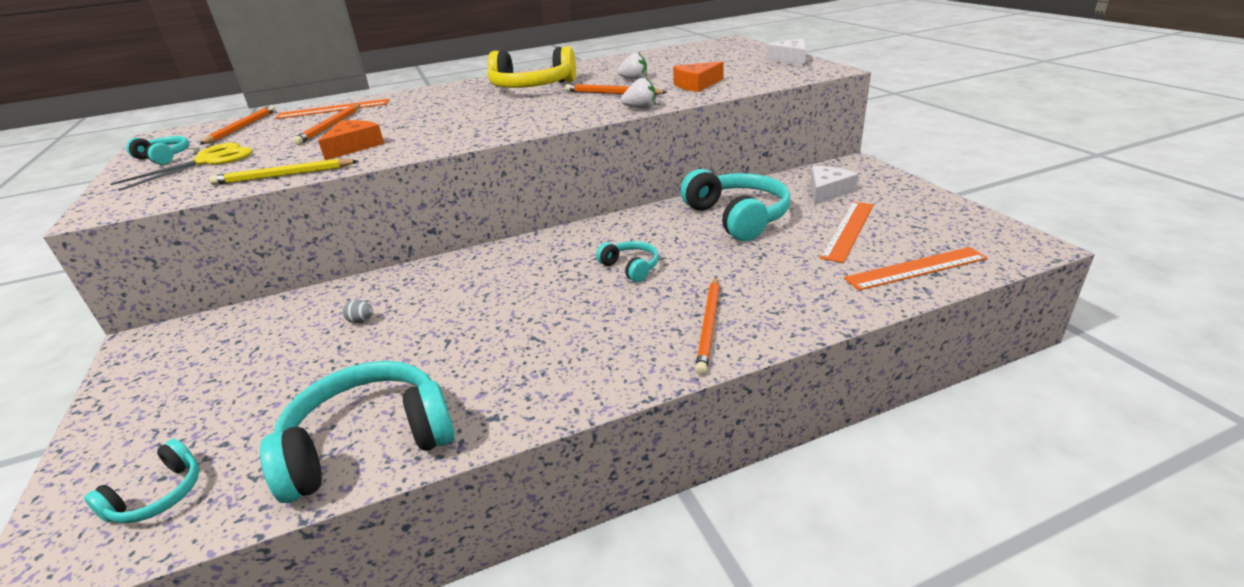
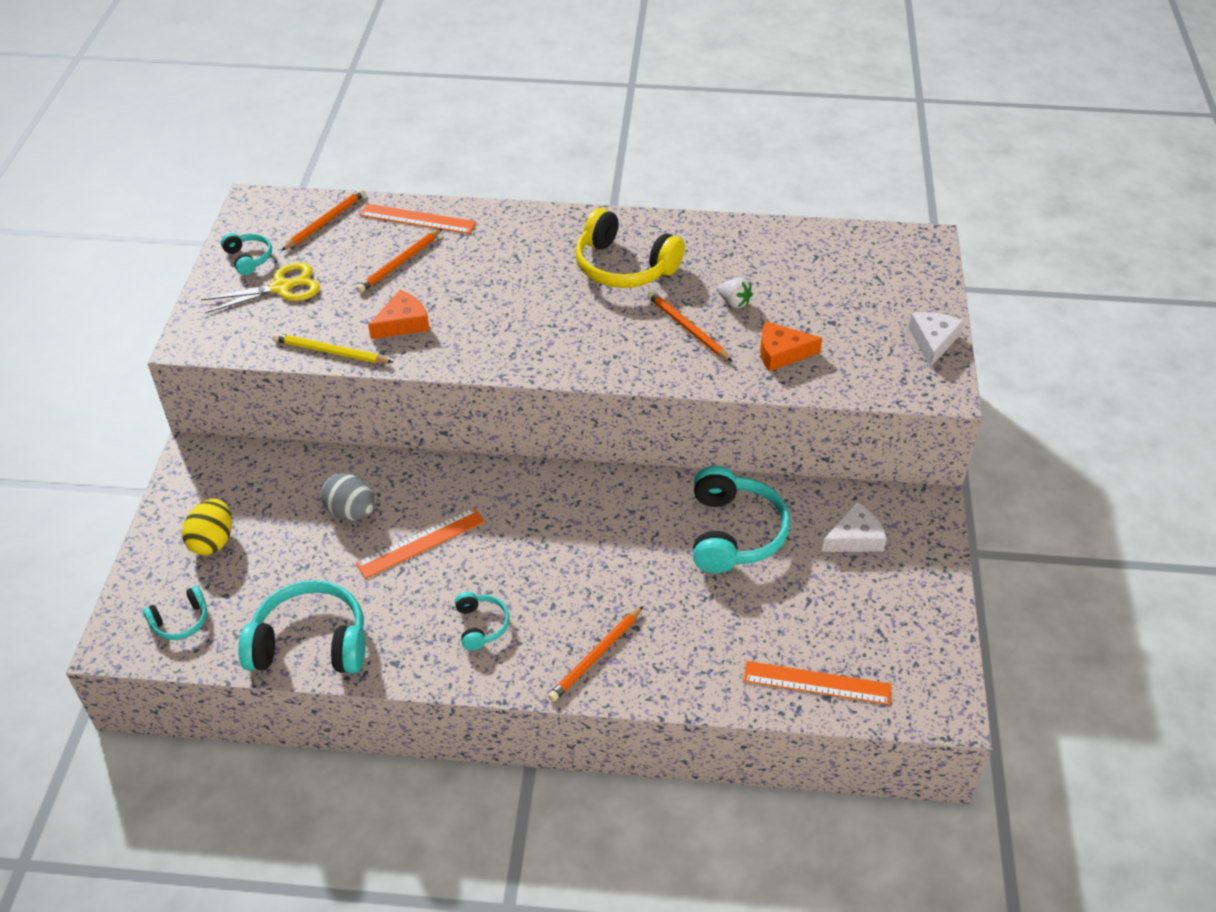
camera: 25 degrees right, 15 degrees up
grey egg [342,300,373,323] -> grey egg [321,473,375,520], size x2.24
turquoise headphones [596,241,659,282] -> turquoise headphones moved to [455,592,510,650]
white strawberry [621,78,656,109] -> none
orange ruler [820,202,874,263] -> orange ruler moved to [356,508,485,579]
none -> yellow egg [182,499,232,556]

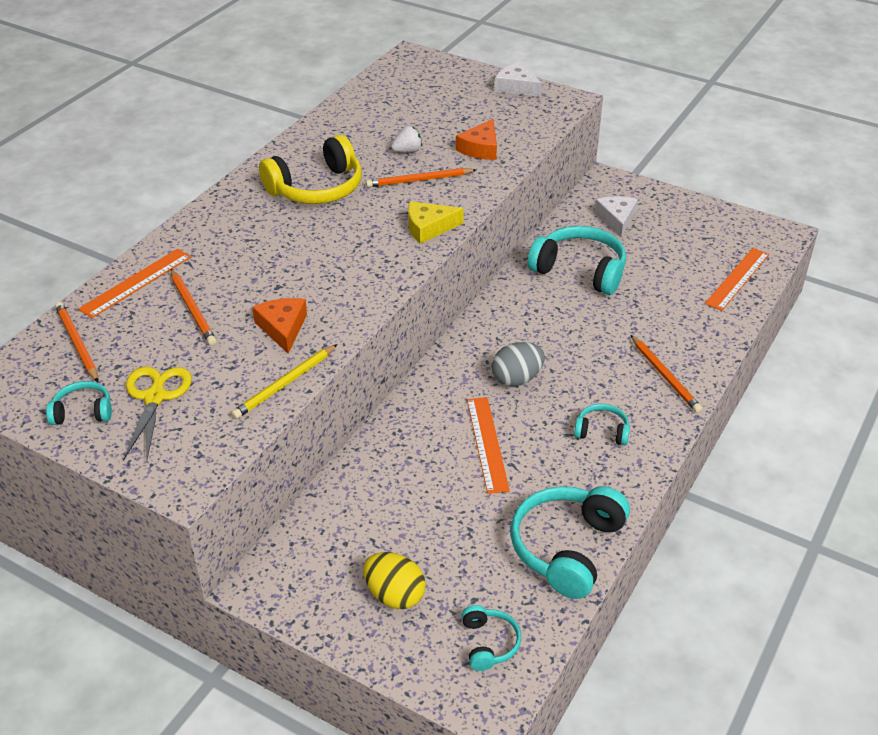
camera: 65 degrees left, 5 degrees down
grey egg [321,473,375,520] -> grey egg moved to [492,342,545,386]
none -> yellow cheese [408,201,464,244]

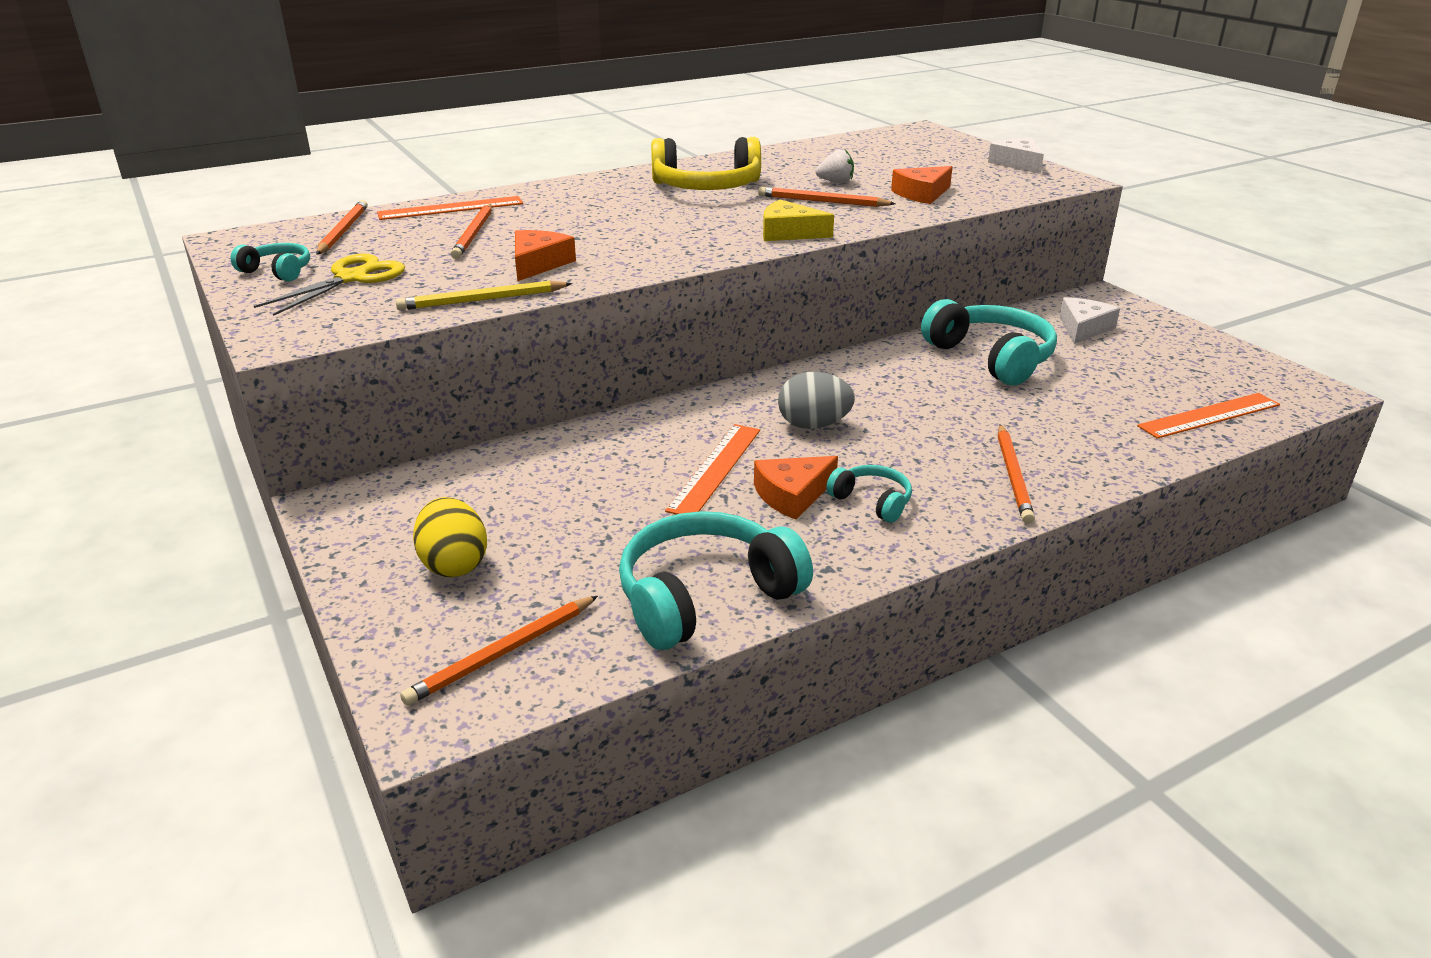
camera: 30 degrees right, 10 degrees down
turquoise headphones [462,605,521,671] -> orange pencil [400,596,598,706]
none -> orange cheese [754,456,838,520]

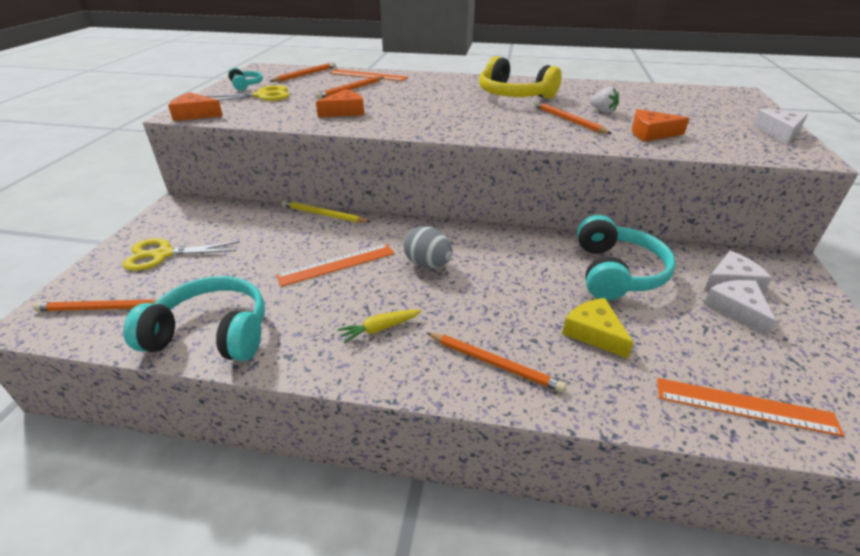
camera: 40 degrees right, 5 degrees up
yellow pencil [396,281,572,310] -> yellow pencil moved to [282,200,371,223]
yellow egg [413,497,487,577] -> yellow scissors [122,238,239,271]
orange cheese [754,456,838,520] -> orange cheese moved to [168,92,223,121]
yellow cheese [763,199,834,241] -> yellow cheese moved to [562,298,634,358]
turquoise headphones [826,465,912,523] -> yellow carrot [337,310,422,344]
orange pencil [998,424,1035,524] -> orange pencil turned 105 degrees counterclockwise [427,333,566,392]
none -> white cheese [704,280,776,336]

